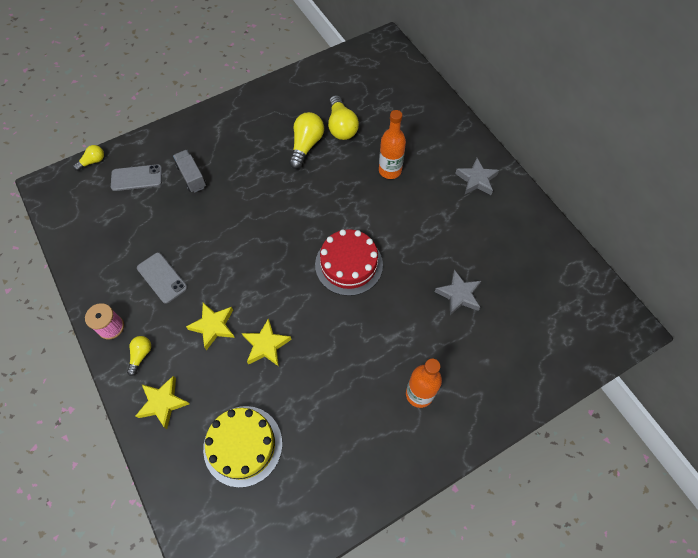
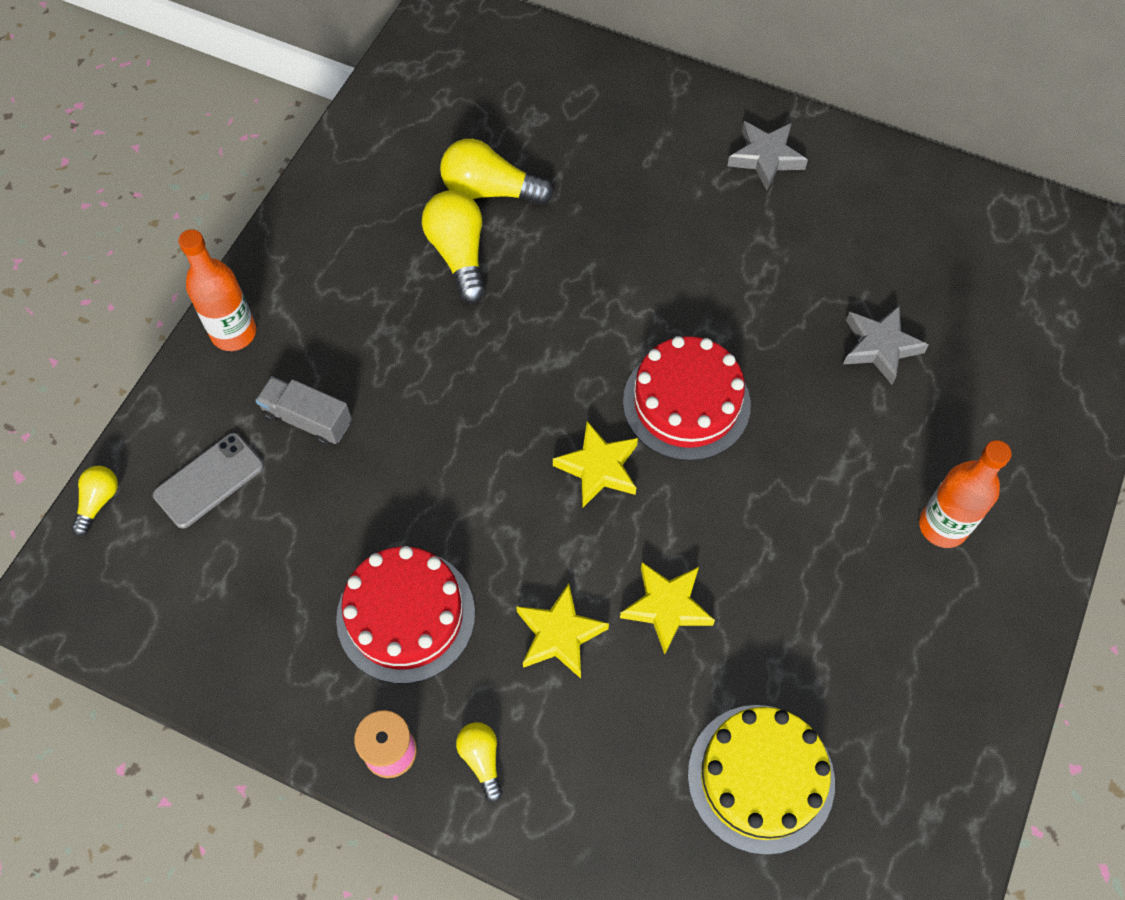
camera: 35 degrees left, 0 degrees up
yellow star [136,376,189,429] -> yellow star moved to [553,421,638,507]
grey phone [137,252,187,304] -> red cake [336,546,475,684]
yellow light bulb [328,95,359,140] -> yellow light bulb turned 150 degrees clockwise [440,139,554,205]
orange bottle [379,110,406,179] -> orange bottle moved to [178,229,256,351]

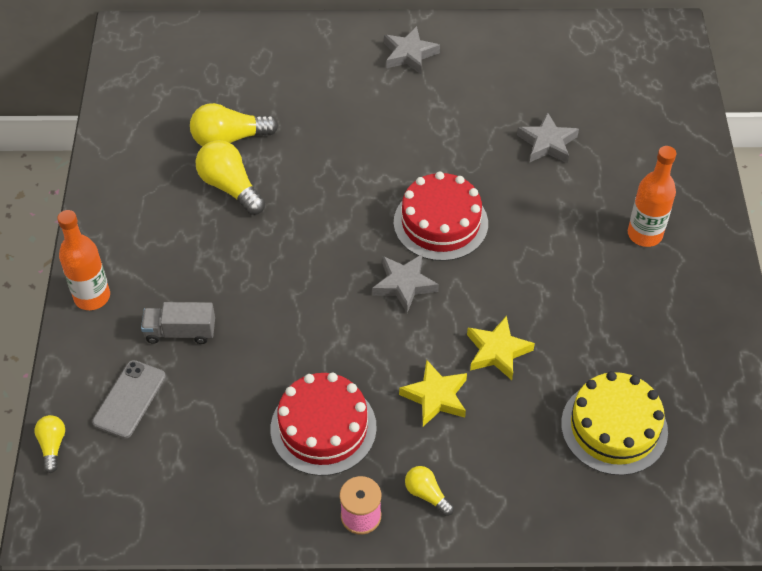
camera: 25 degrees left, 10 degrees down
yellow star [553,421,638,507] -> grey star [372,254,439,313]

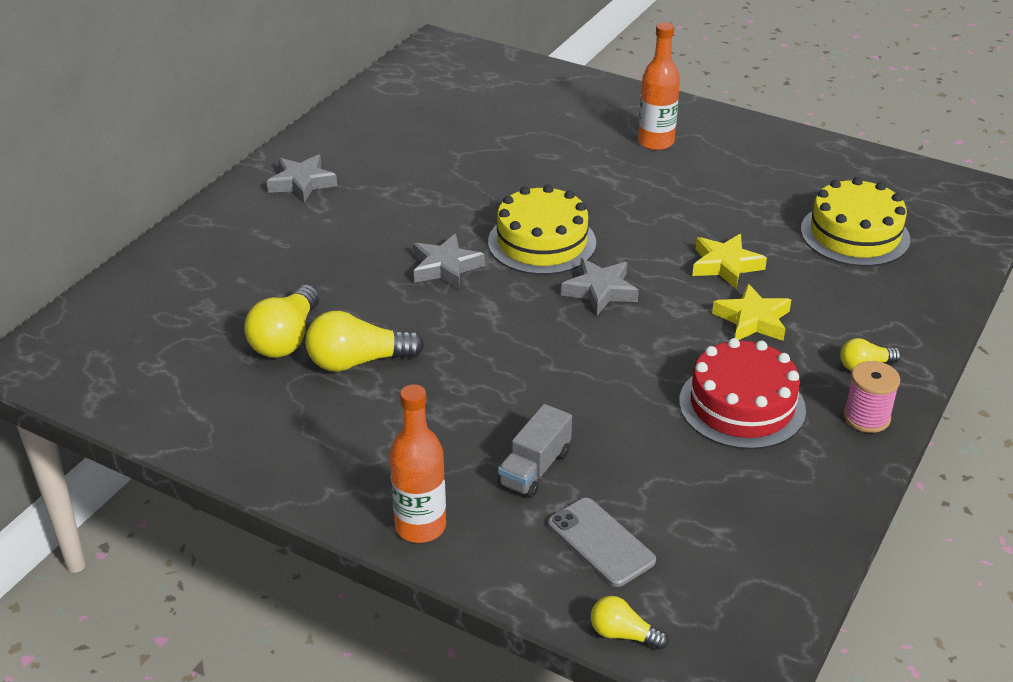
camera: 60 degrees left, 15 degrees down
red cake [394,171,488,261] -> yellow cake [488,185,596,275]
grey star [517,112,579,164] -> grey star moved to [413,234,485,289]

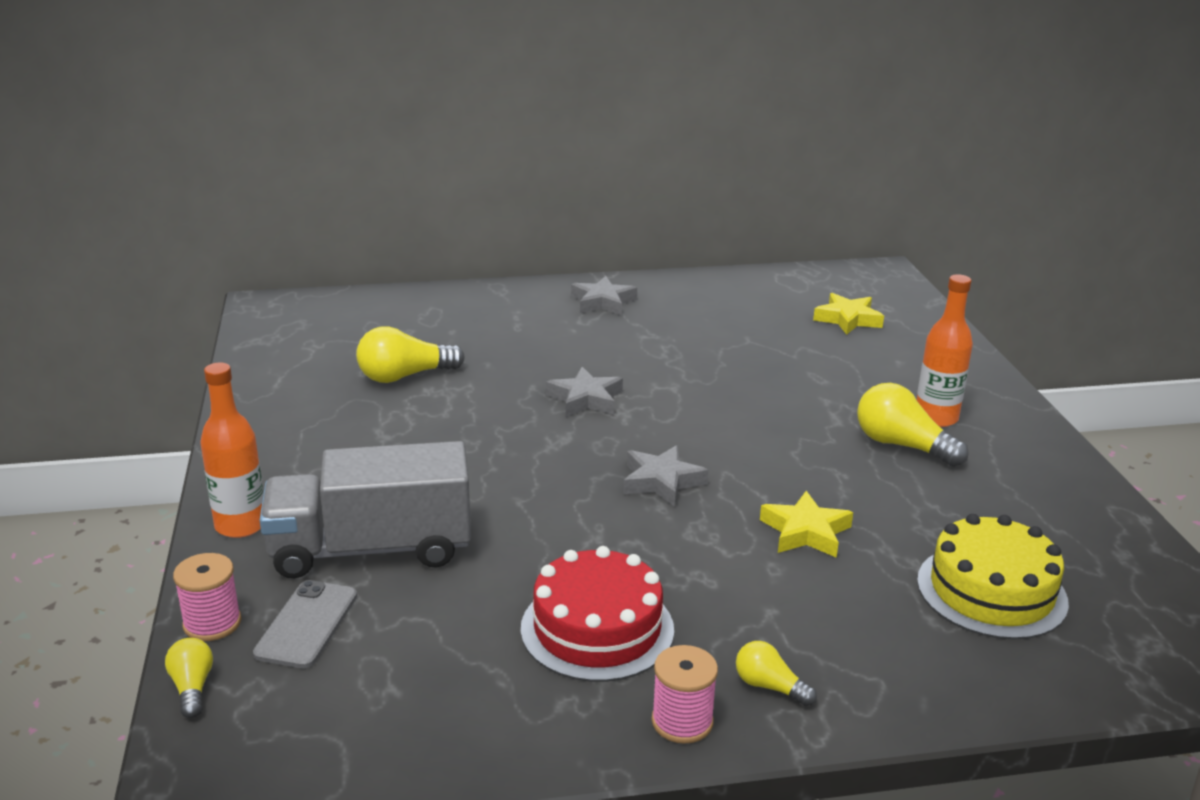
camera: 50 degrees right, 10 degrees down
yellow light bulb [306,311,424,372] -> yellow light bulb moved to [857,383,969,467]
yellow cake [488,185,596,275] -> none
grey truck [498,404,572,498] -> grey truck [260,441,471,578], size x2.02
yellow star [712,284,791,341] -> yellow star moved to [813,293,884,335]
none -> pink spool [173,553,241,641]

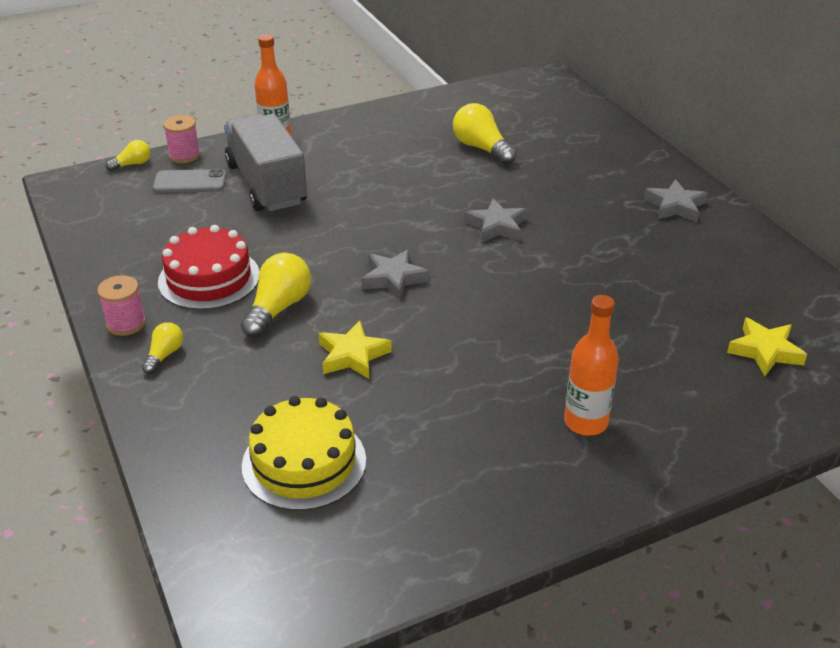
camera: 75 degrees right, 10 degrees up
yellow light bulb [857,383,969,467] -> yellow light bulb moved to [241,253,311,338]

